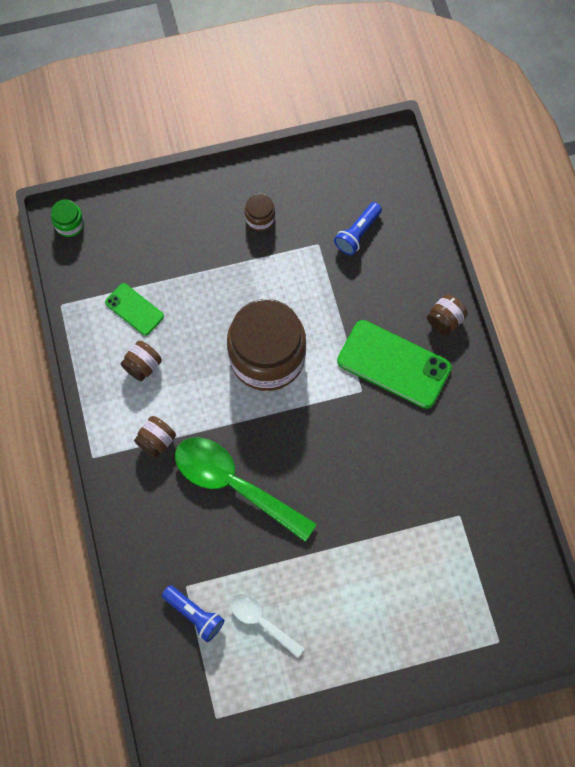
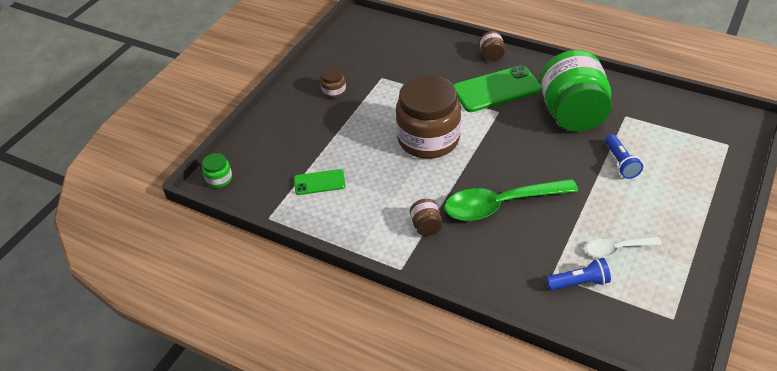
camera: 45 degrees left, 25 degrees down
brown jar [121,341,162,382] -> none
blue flashlight [334,202,382,255] -> blue flashlight moved to [605,134,643,179]
none -> green jar [540,50,612,132]

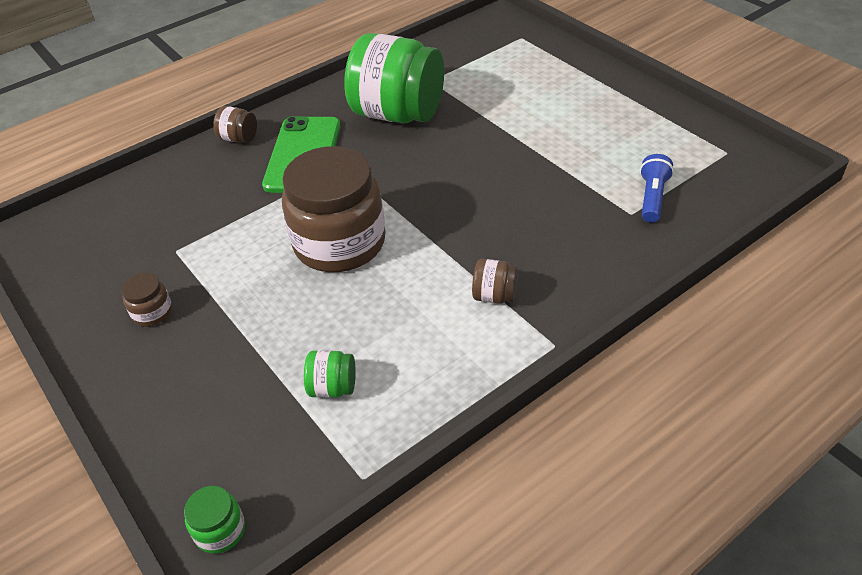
camera: 65 degrees left, 0 degrees up
green phone [294,169,346,195] -> green jar [304,350,356,398]
green spoon [445,179,578,221] -> none
white spoon [586,237,662,257] -> none
blue flashlight [605,134,643,179] -> none

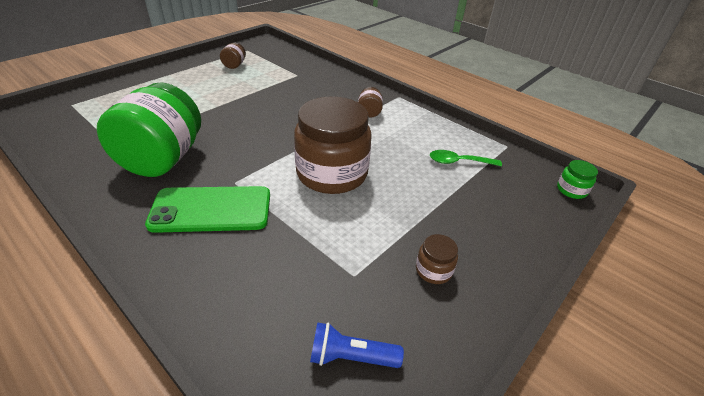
camera: 105 degrees left, 5 degrees down
brown jar [213,106,257,143] -> brown jar moved to [220,43,246,69]
green jar [304,350,356,398] -> green spoon [430,150,502,166]
blue flashlight [640,154,674,223] -> blue flashlight moved to [310,322,404,368]

